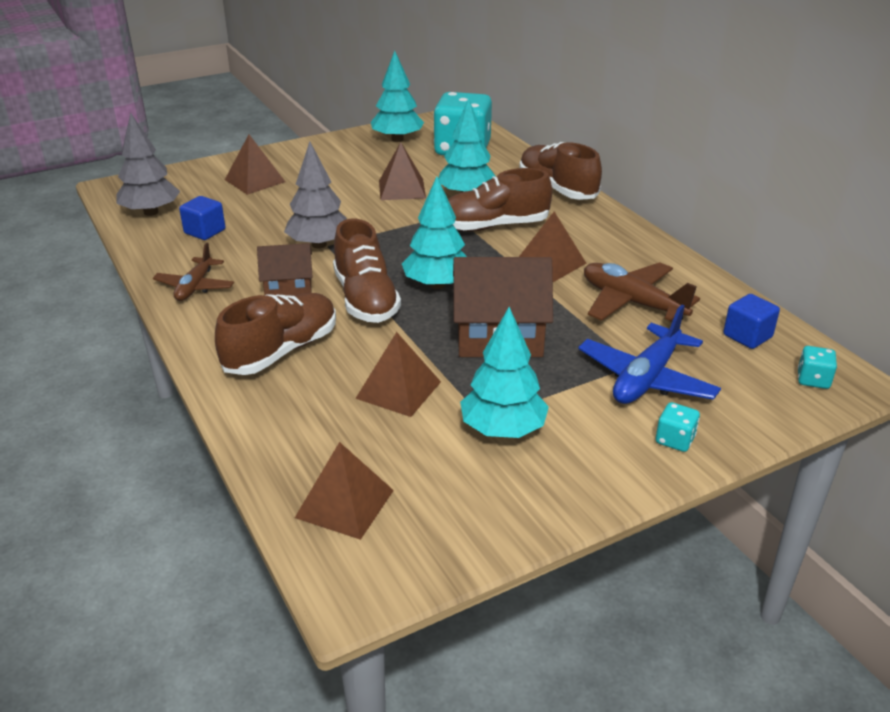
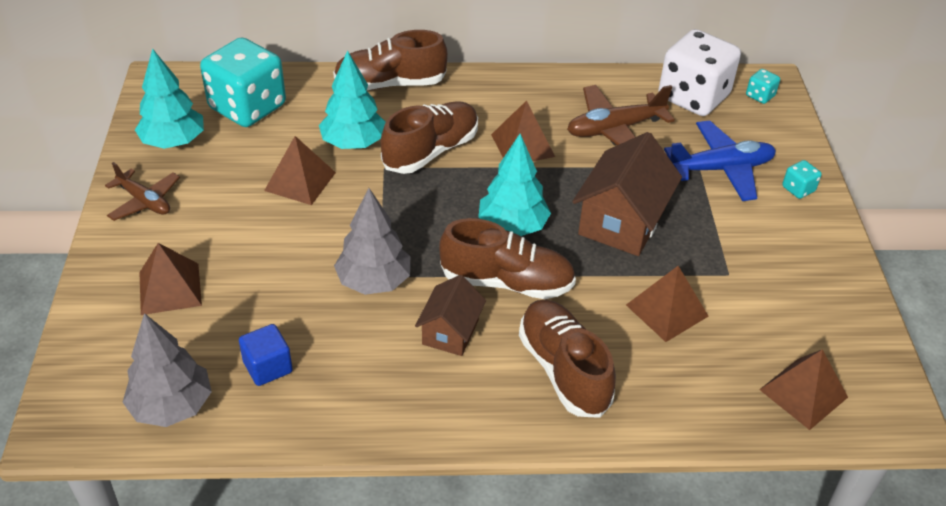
camera: 65 degrees left, 10 degrees up
brown plane [153,243,234,301] -> brown plane moved to [105,162,180,221]
brown shoe [448,168,552,231] -> brown shoe turned 150 degrees counterclockwise [381,101,478,174]
turquoise tree [460,307,549,438] -> none
blue plane [578,304,721,404] -> blue plane turned 75 degrees counterclockwise [664,120,776,201]
blue cube [723,294,780,349] -> white dice [658,29,741,116]

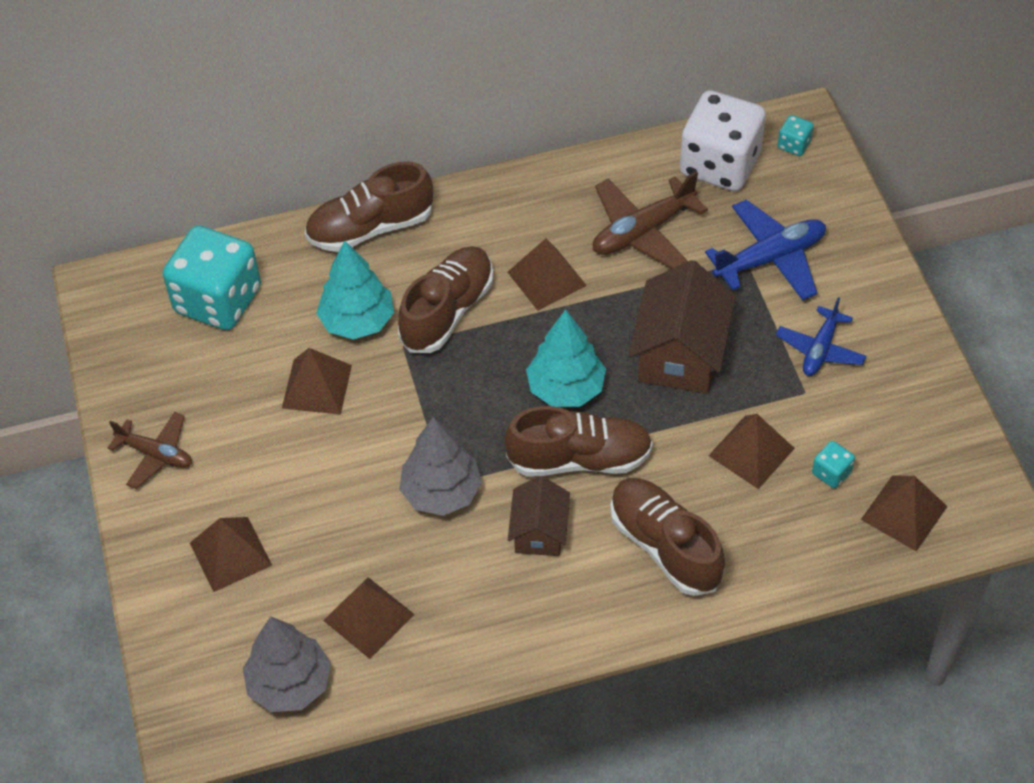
camera: 10 degrees left, 10 degrees up
turquoise tree [135,48,204,149] -> none
blue cube [239,324,293,386] -> brown pyramid [323,577,415,659]
turquoise dice [782,160,822,199] -> turquoise dice moved to [812,441,855,488]
none -> blue plane [776,297,866,376]

